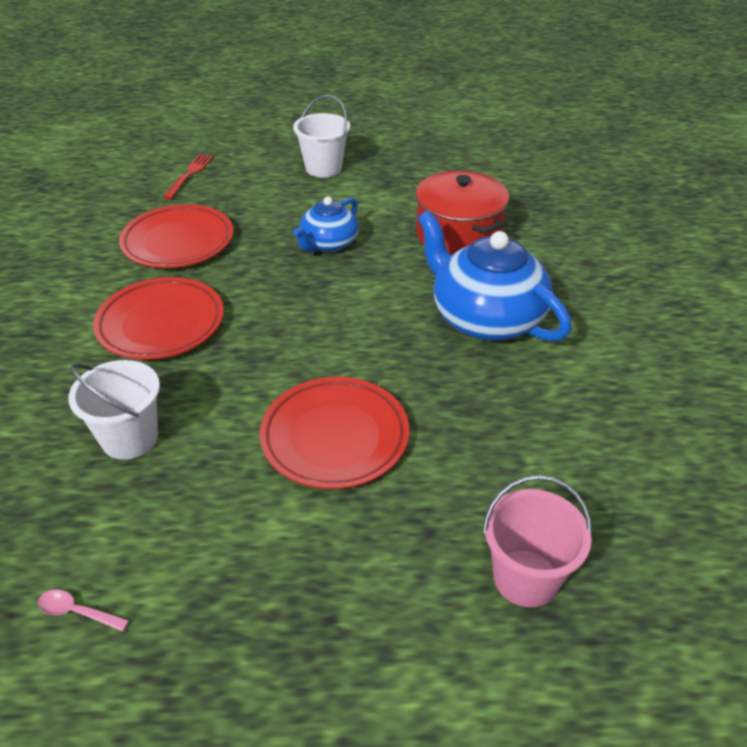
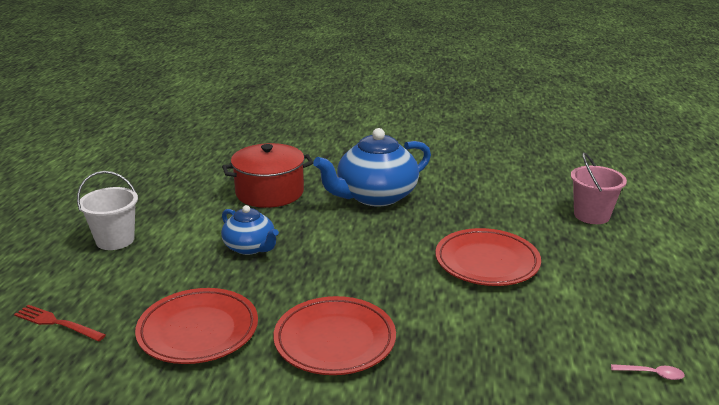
camera: 80 degrees left, 15 degrees down
pink spoon [38,590,129,632] -> pink spoon turned 105 degrees counterclockwise [611,364,685,380]
white bucket [68,360,160,460] -> none

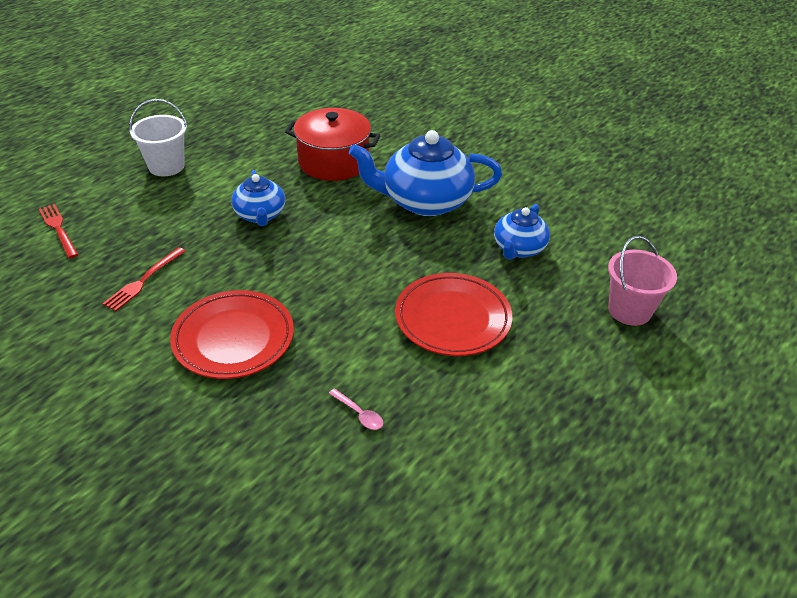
camera: 30 degrees right, 15 degrees up
red plate [135,288,258,364] -> red fork [102,247,185,311]
pink spoon [611,364,685,380] -> pink spoon moved to [329,389,383,430]
none -> blue teapot [494,204,550,260]

